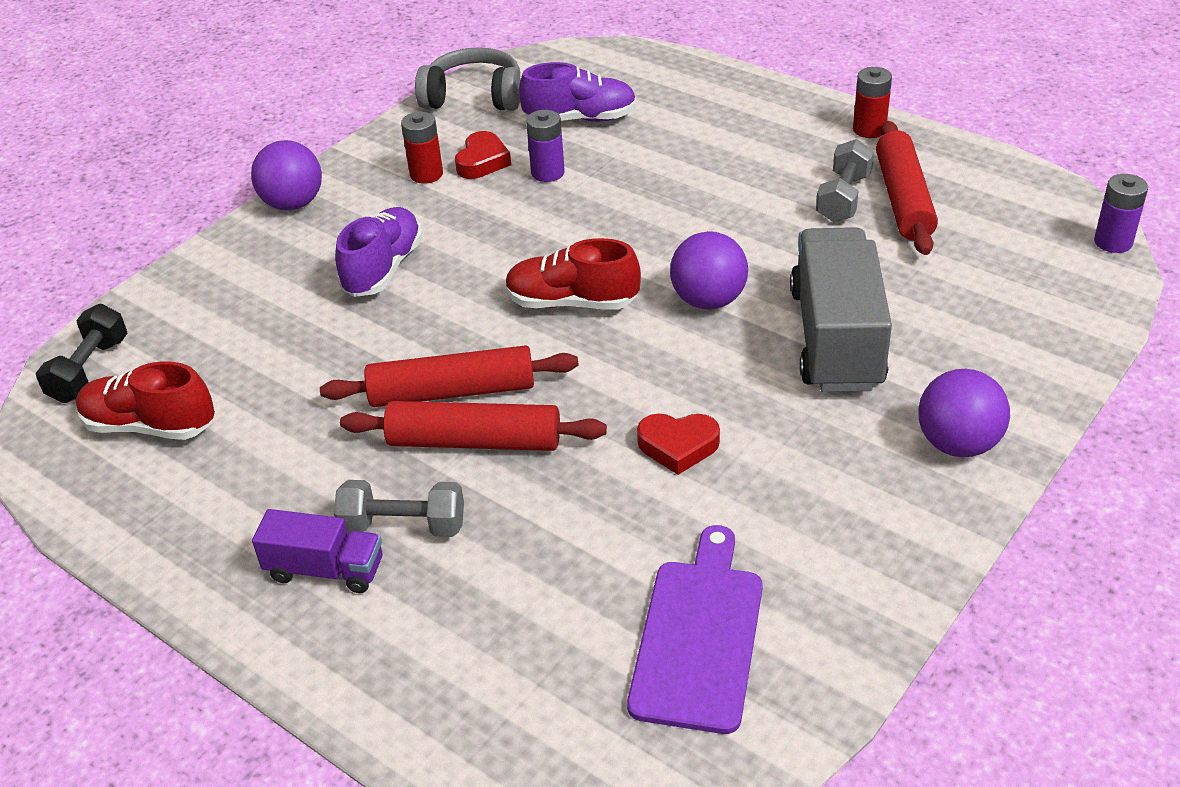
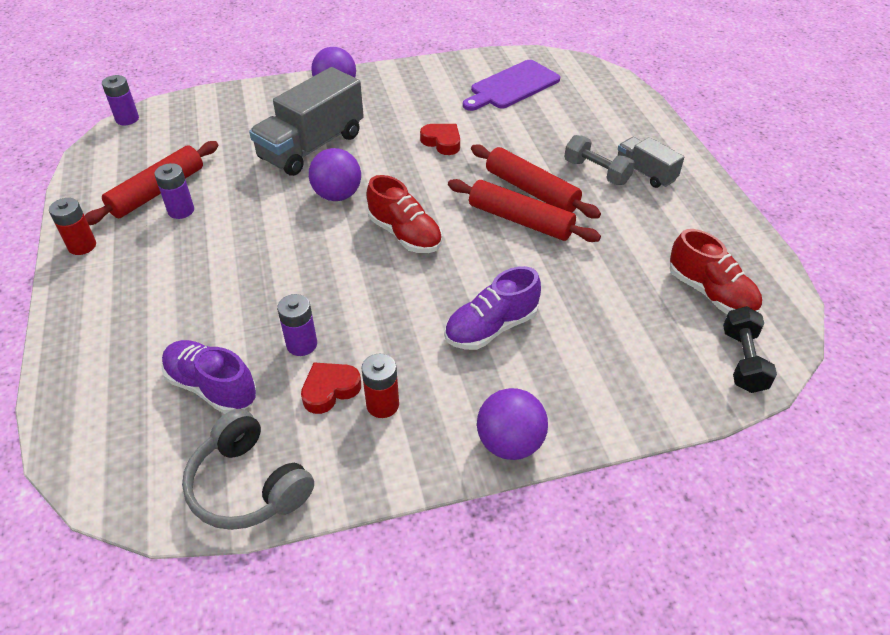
camera: 145 degrees left, 5 degrees up
black dumbbell [36,304,128,403] -> black dumbbell turned 45 degrees counterclockwise [723,306,777,393]
purple truck [252,509,383,593] -> grey truck [618,137,684,188]
grey dumbbell [816,139,874,222] -> purple battery [154,163,194,219]

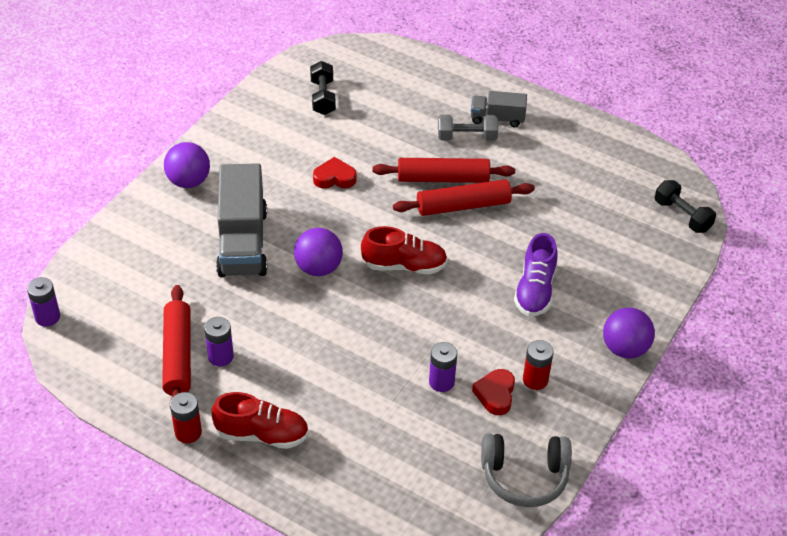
camera: 45 degrees left, 0 degrees up
purple shoe [161,340,257,414] -> none
purple cutting board [463,60,560,111] -> black dumbbell [310,61,336,115]
red shoe [670,229,762,314] -> red shoe moved to [211,392,309,449]

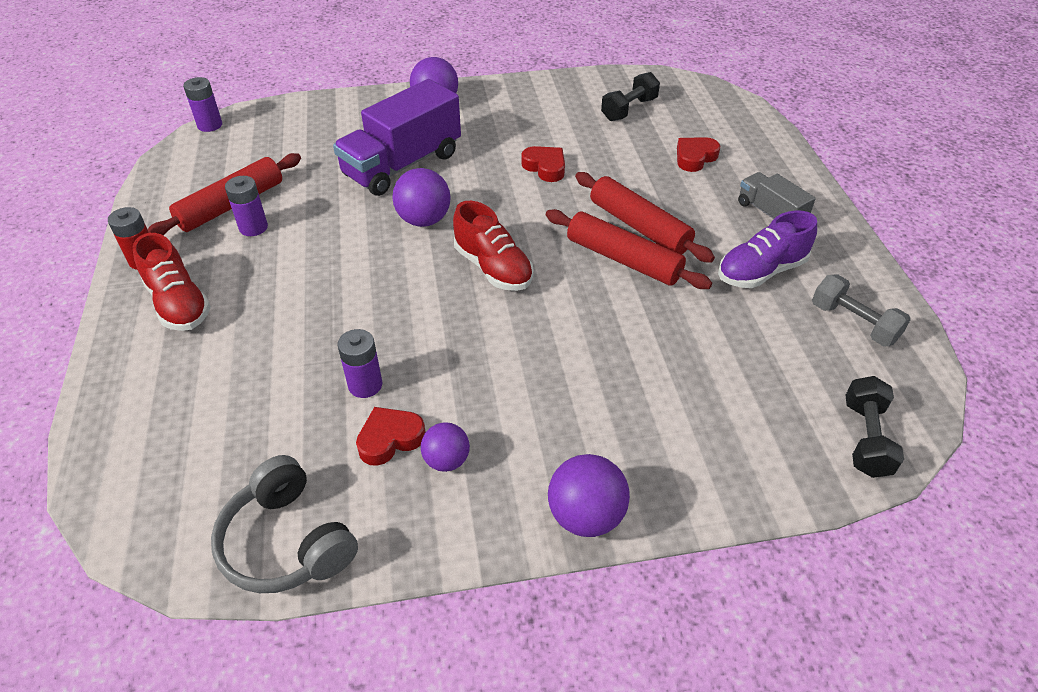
camera: 50 degrees right, 0 degrees up
grey truck [216,163,267,277] -> purple truck [333,79,461,196]
grey dumbbell [438,115,498,141] -> grey dumbbell moved to [812,274,911,346]
purple shoe [514,233,557,316] -> purple shoe moved to [718,210,817,288]
red battery [523,340,554,390] -> purple ball [421,422,470,472]
none -> red heart [677,137,720,172]

